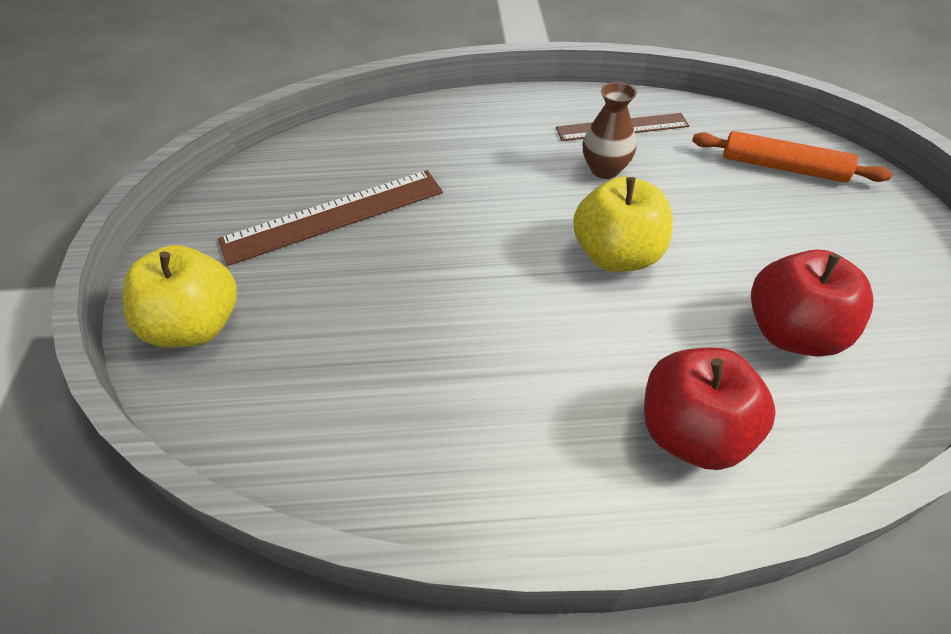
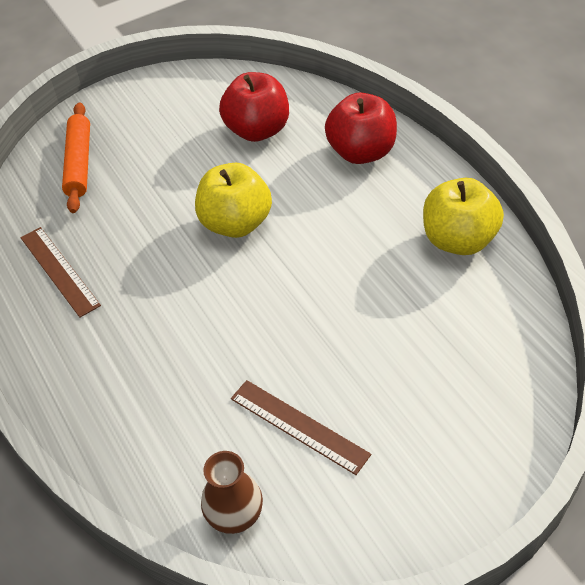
camera: 115 degrees left, 0 degrees up
yellow apple [122,245,237,348] -> yellow apple moved to [423,178,504,255]
brown ruler [218,170,443,266] -> brown ruler [231,380,371,475], size x0.67
brown vase [583,82,637,179] -> brown vase moved to [201,451,263,534]

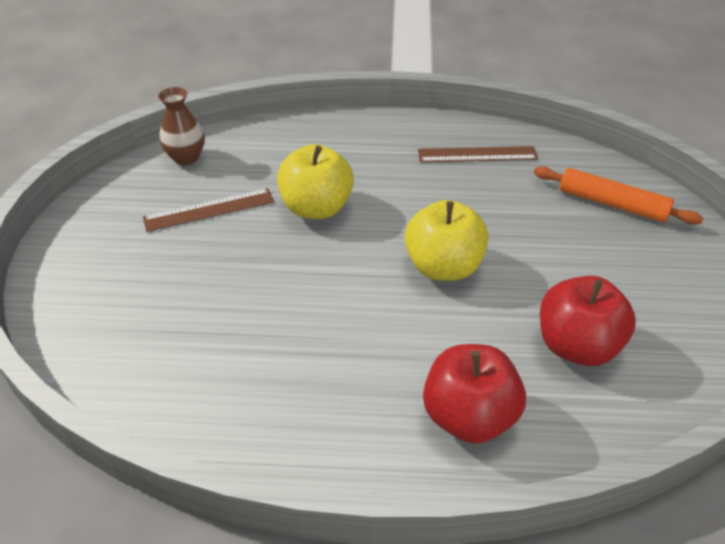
camera: 120 degrees right, 5 degrees down
yellow apple [423,178,504,255] -> yellow apple moved to [277,144,354,219]

